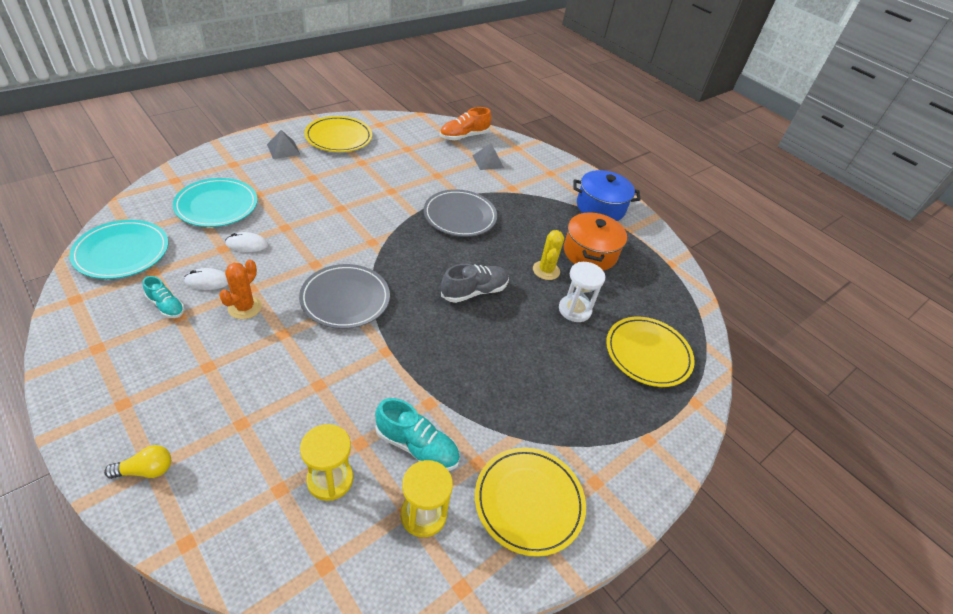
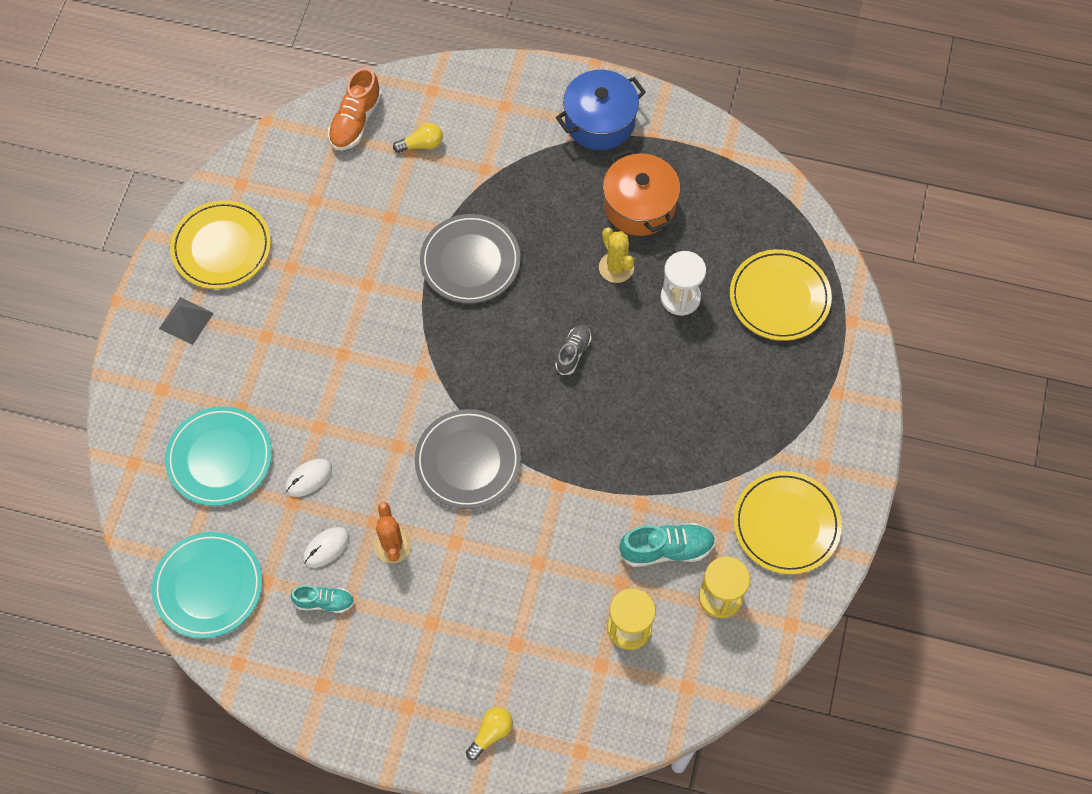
camera: 30 degrees left, 20 degrees up
grey shoe [441,264,509,303] -> grey shoe [555,325,591,375], size x0.63
grey pyramid [472,143,504,170] -> yellow light bulb [393,123,443,153]

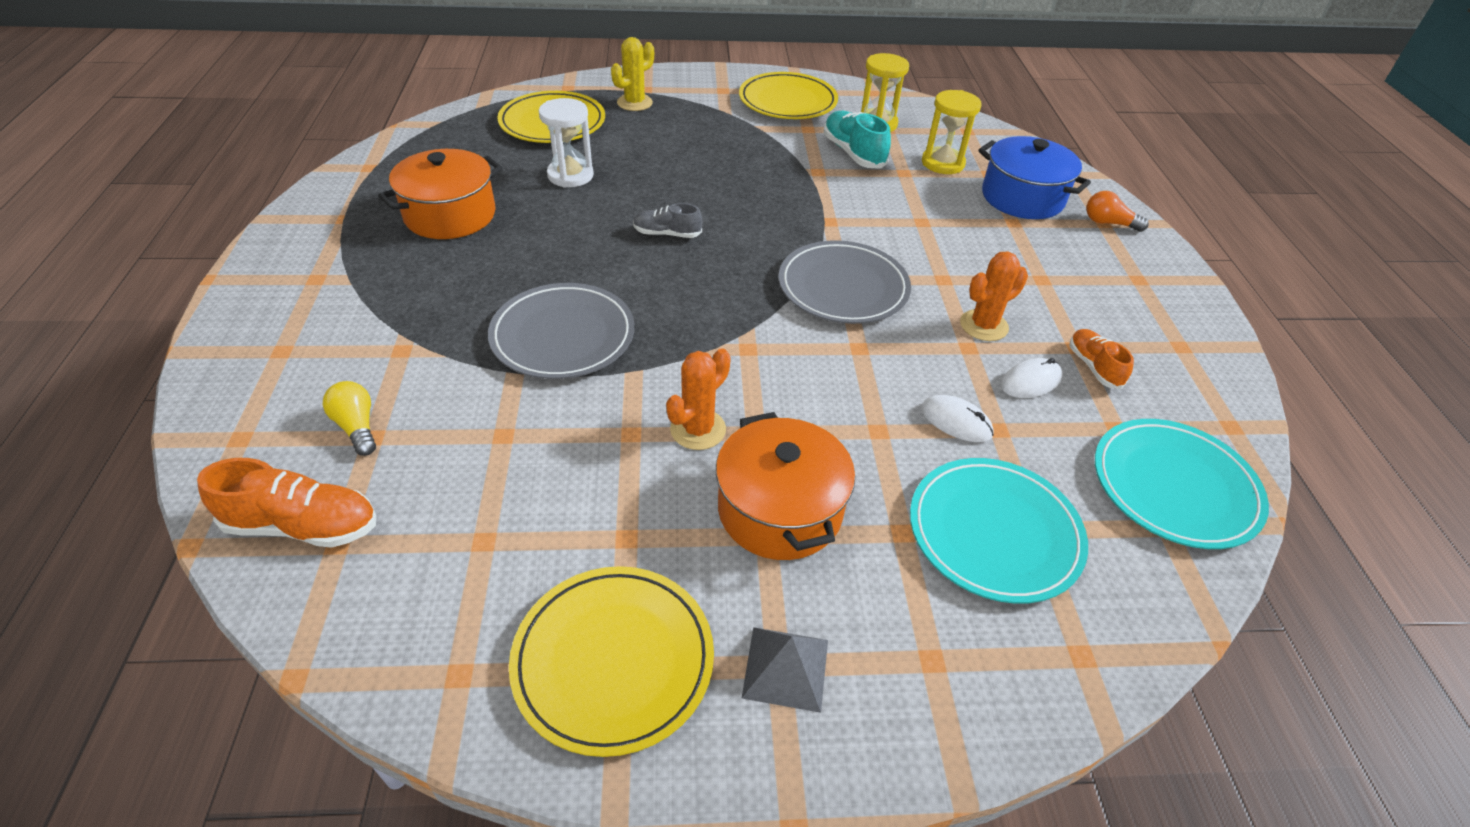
camera: 110 degrees left, 20 degrees down
turquoise shoe [291,585,354,613] -> orange shoe [1070,329,1134,389]
white mouse [303,527,349,568] -> white mouse turned 60 degrees counterclockwise [1001,358,1063,398]
yellow light bulb [466,707,513,760] -> orange light bulb [1086,191,1149,232]
blue pot [556,70,646,150] -> blue pot moved to [978,136,1091,219]
yellow cactus [599,228,634,283] -> yellow cactus moved to [611,37,654,111]
none -> orange cactus [666,348,731,450]
none -> orange pot [716,412,855,560]

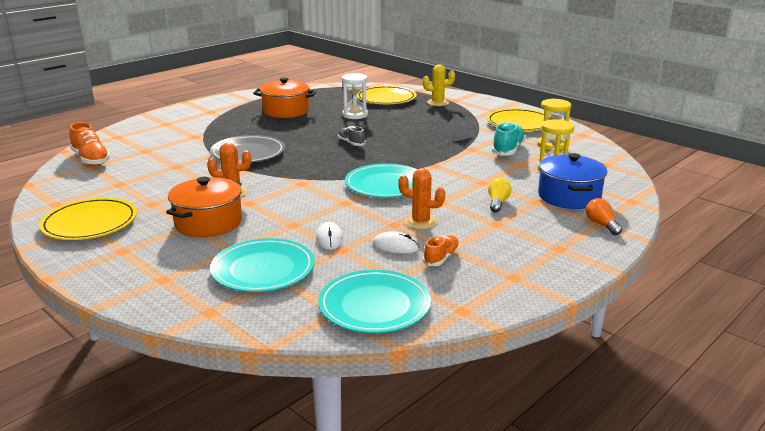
camera: 50 degrees right, 20 degrees down
yellow light bulb [323,381,376,456] -> yellow light bulb moved to [488,178,512,212]
grey pyramid [742,627,828,713] -> grey pyramid moved to [437,114,475,142]
grey plate [779,240,911,324] -> turquoise plate [345,163,417,198]

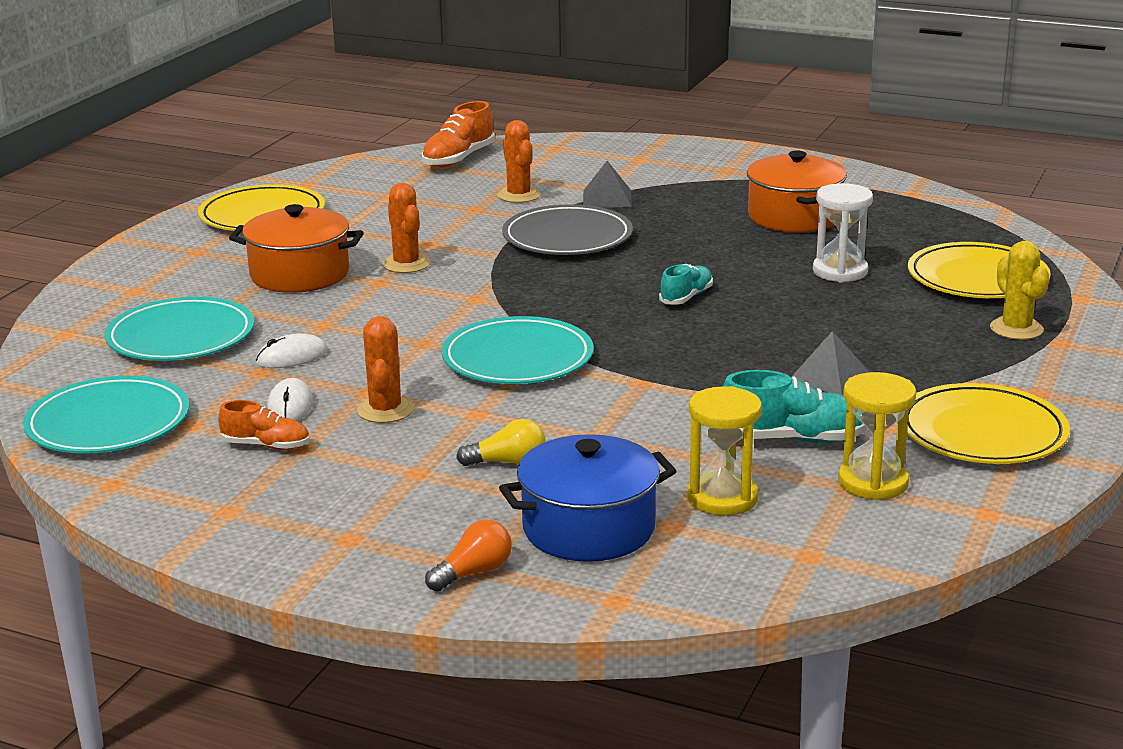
camera: 70 degrees right, 0 degrees up
grey shoe [338,126,365,146] -> turquoise shoe [659,264,713,305]
none -> orange cactus [498,120,541,203]
none -> grey pyramid [583,161,632,207]

